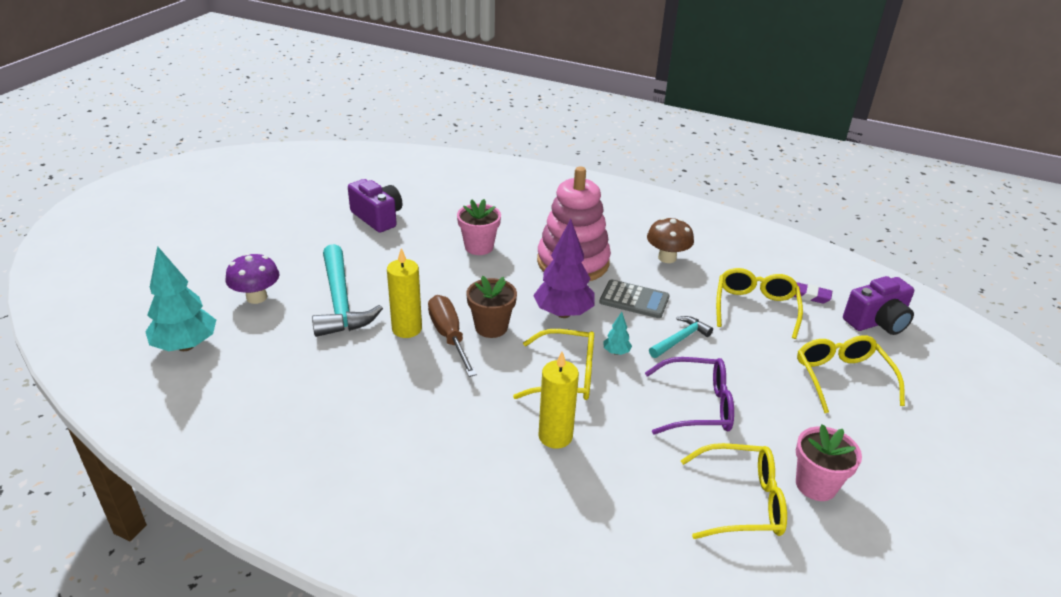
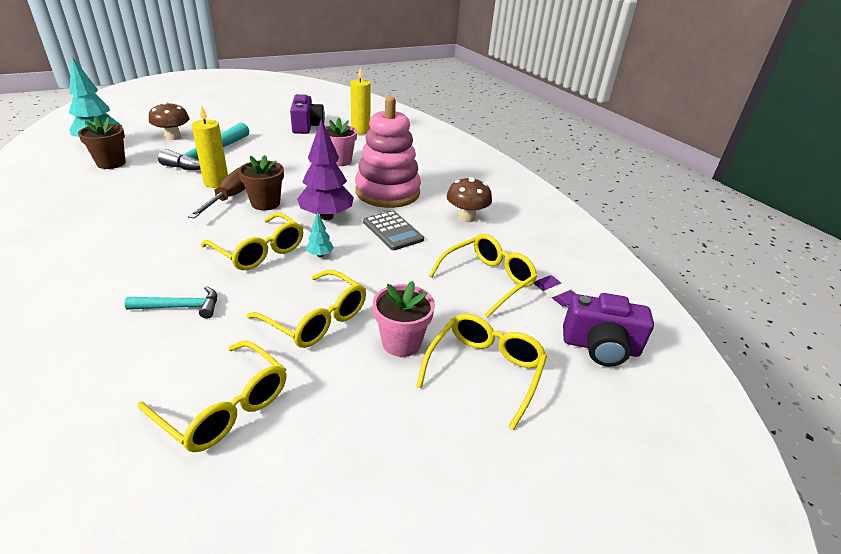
camera: 35 degrees right, 0 degrees up
purple mushroom [226,253,279,304] -> brown mushroom [149,101,189,140]
yellow candle [538,352,579,449] -> yellow candle moved to [350,67,371,135]
purple glasses [645,357,734,435] -> yellow glasses [247,270,366,348]
turquoise hammer [649,316,713,358] -> turquoise hammer moved to [124,286,217,319]
pink flower pot [796,424,862,501] -> pink flower pot moved to [373,281,435,357]
none -> brown flower pot [78,117,126,169]

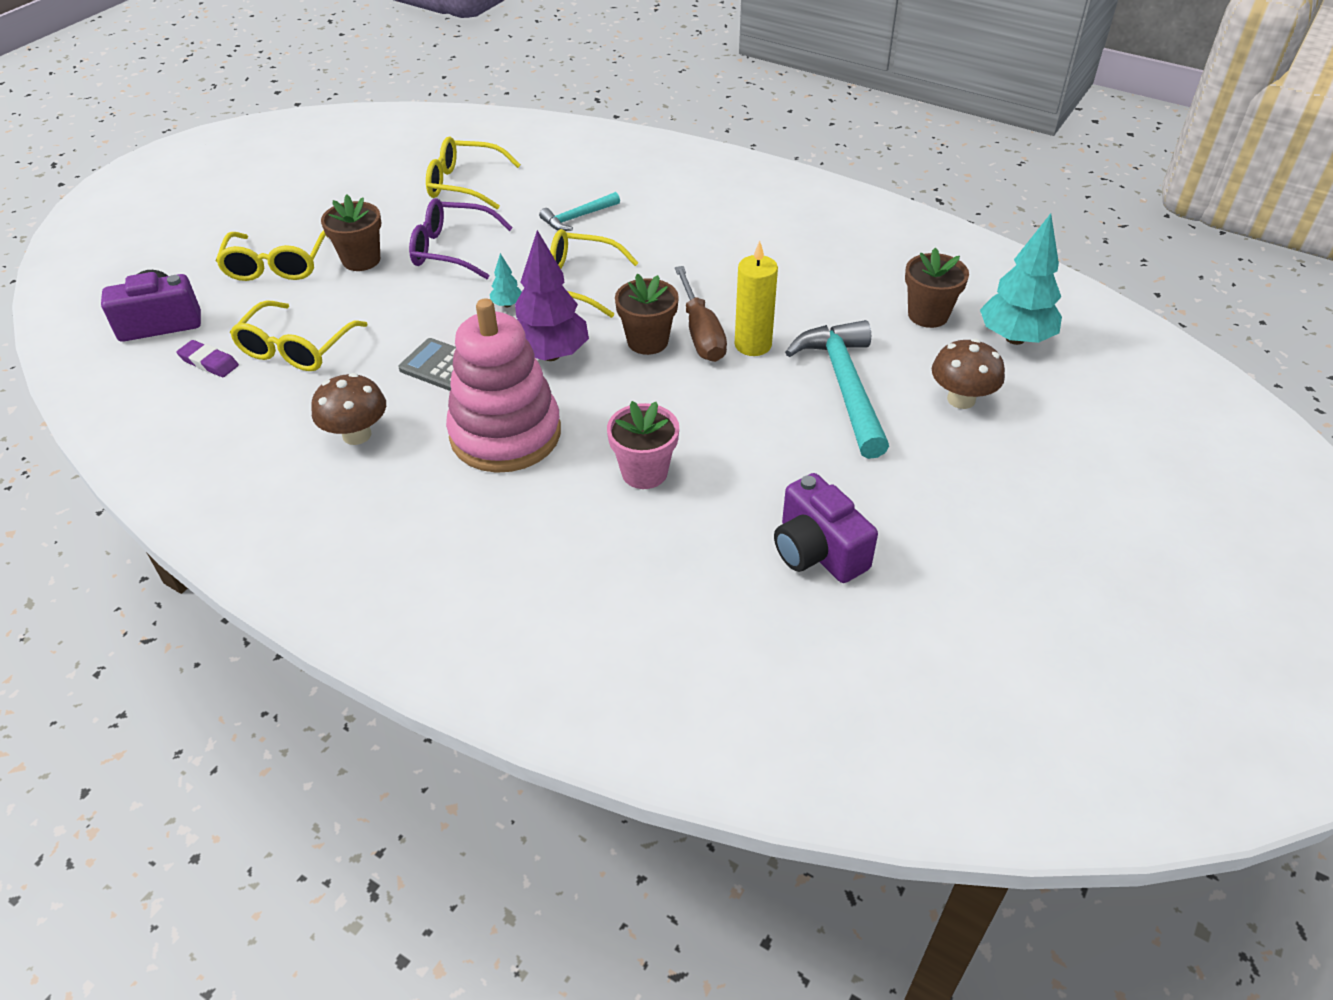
camera: 155 degrees right, 10 degrees up
yellow glasses [247,270,366,348] -> purple glasses [409,198,513,279]
yellow candle [350,67,371,135] -> none
pink flower pot [373,281,435,357] -> brown flower pot [321,195,381,271]

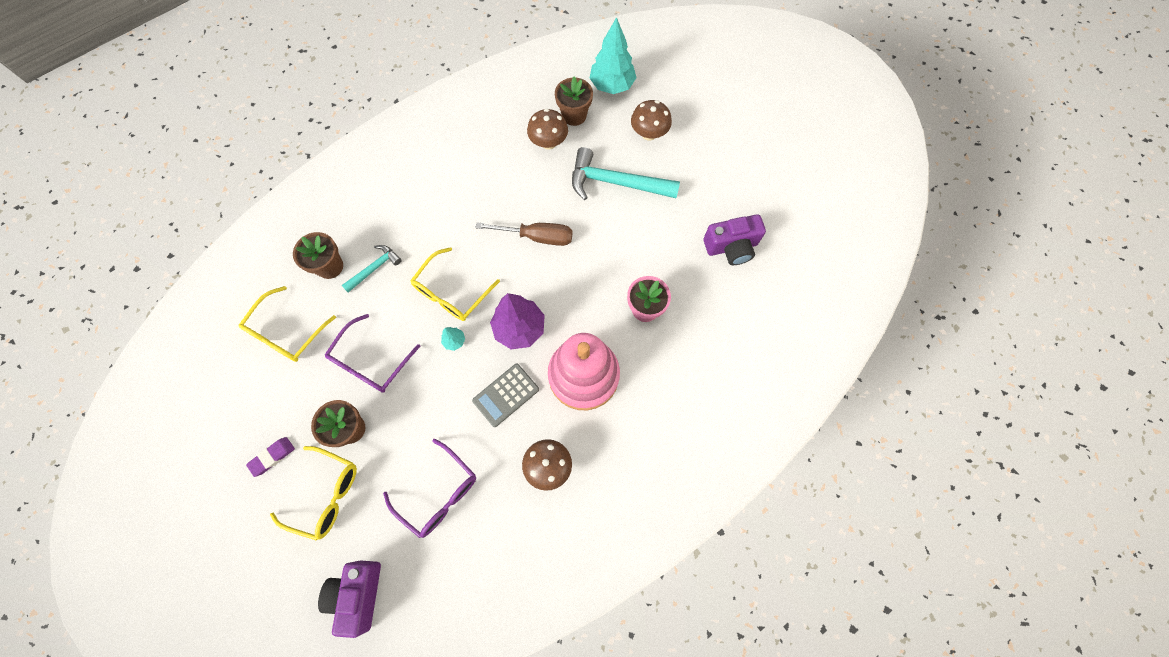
camera: 70 degrees left, 25 degrees up
purple eraser [176,340,239,377] -> purple eraser moved to [246,437,295,477]
yellow glasses [230,300,368,371] -> purple glasses [383,439,476,538]
turquoise hammer [539,192,620,231] -> turquoise hammer turned 120 degrees counterclockwise [342,245,402,293]
brown flower pot [615,274,679,355] -> brown flower pot moved to [293,232,343,279]
yellow candle [735,241,778,356] -> none
none -> brown mushroom [527,109,568,150]

